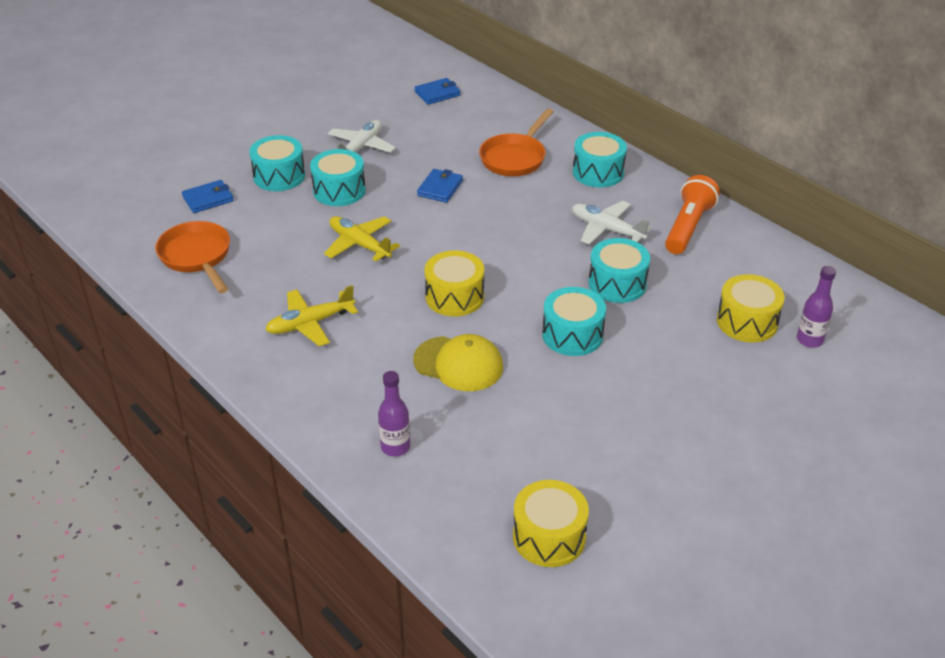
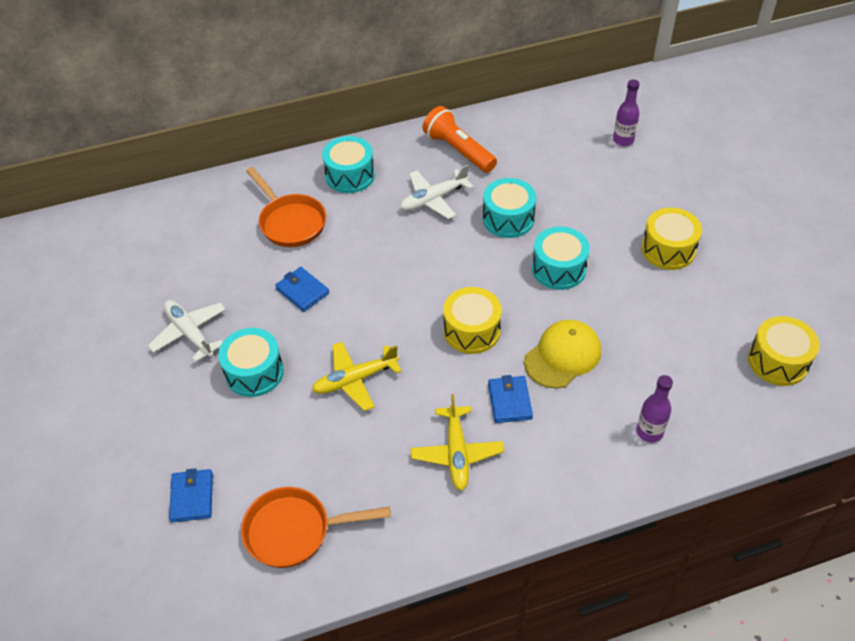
camera: 65 degrees left, 10 degrees up
turquoise drum [249,135,305,191] -> none
blue wallet [415,78,461,105] -> blue wallet moved to [488,375,533,423]
yellow drum [717,274,785,342] -> yellow drum moved to [641,208,702,270]

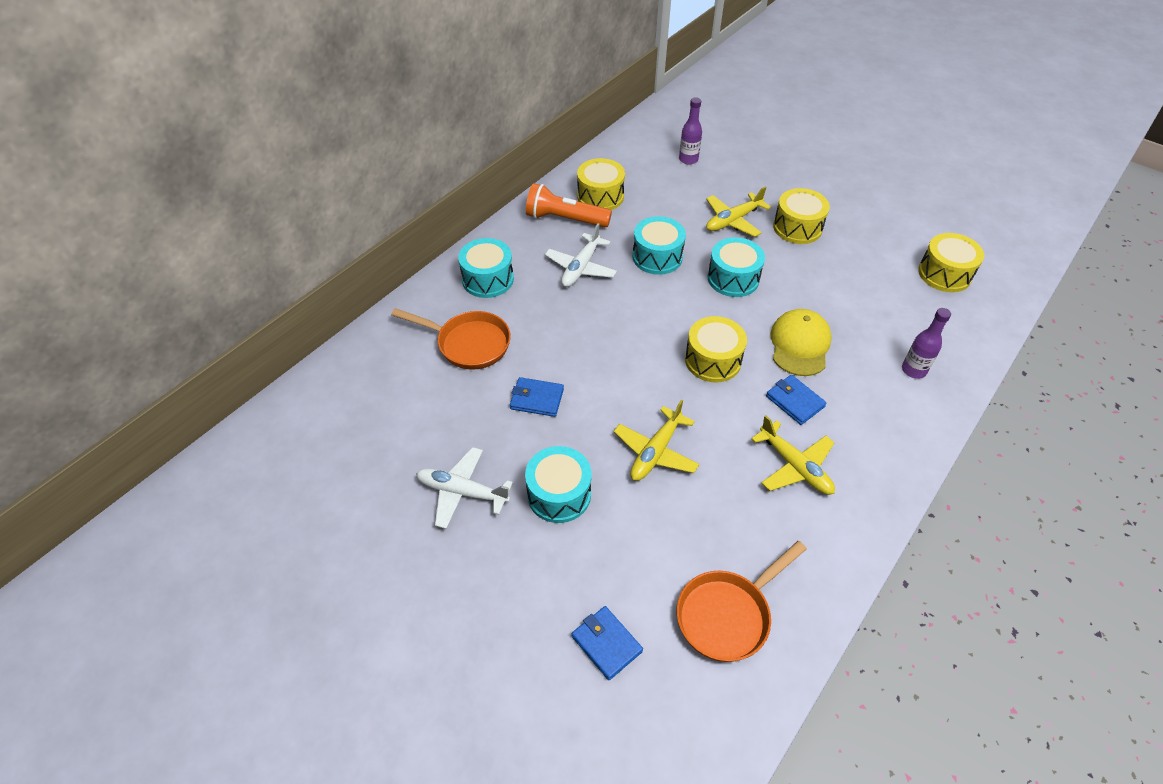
camera: 35 degrees left, 0 degrees up
none -> yellow drum [577,158,625,210]
none -> yellow plane [706,186,771,237]

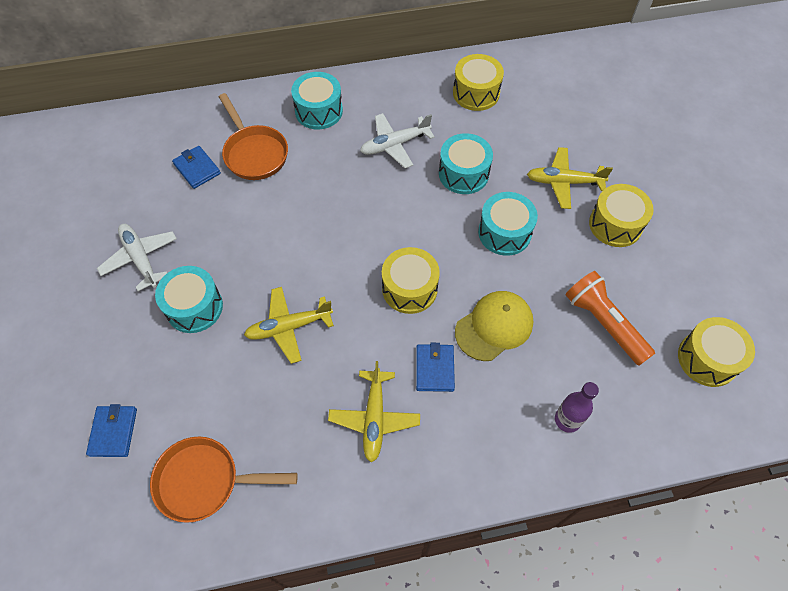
camera: 40 degrees right, 10 degrees up
blue wallet [510,377,564,417] -> blue wallet moved to [172,146,221,189]
orange flashlight [526,183,612,227] -> orange flashlight moved to [566,271,655,366]
purple bottle [679,97,702,165] -> none

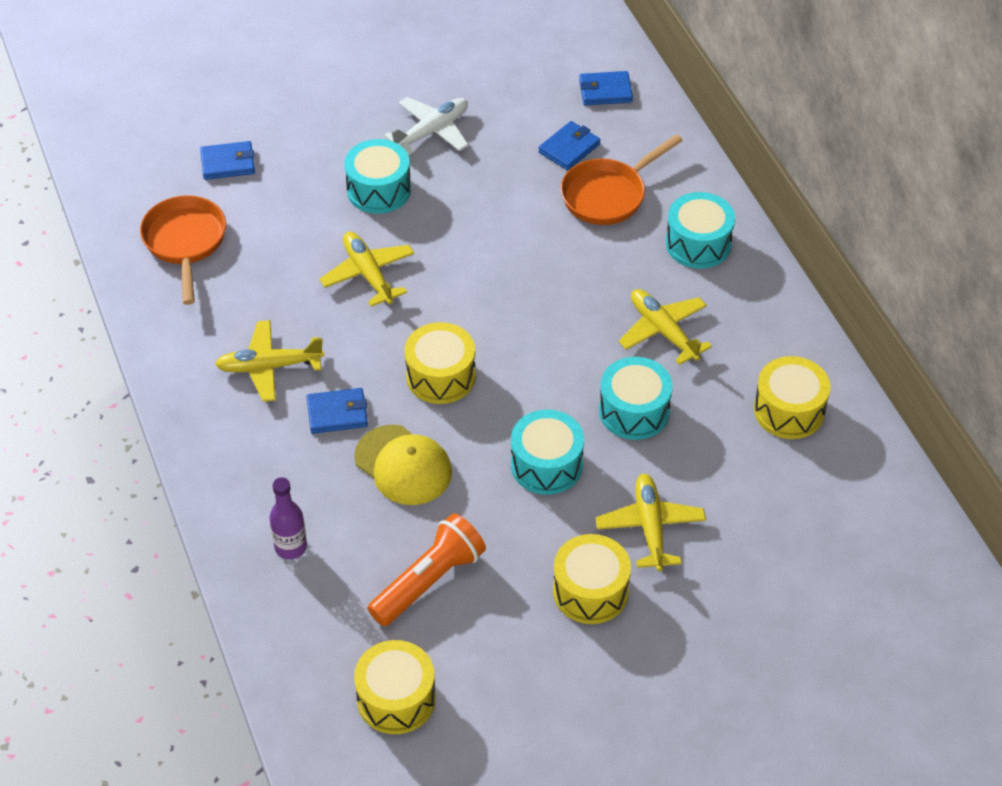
camera: 80 degrees right, 10 degrees down
white plane [360,113,435,168] -> yellow plane [619,289,712,365]
none -> blue wallet [579,71,633,105]

